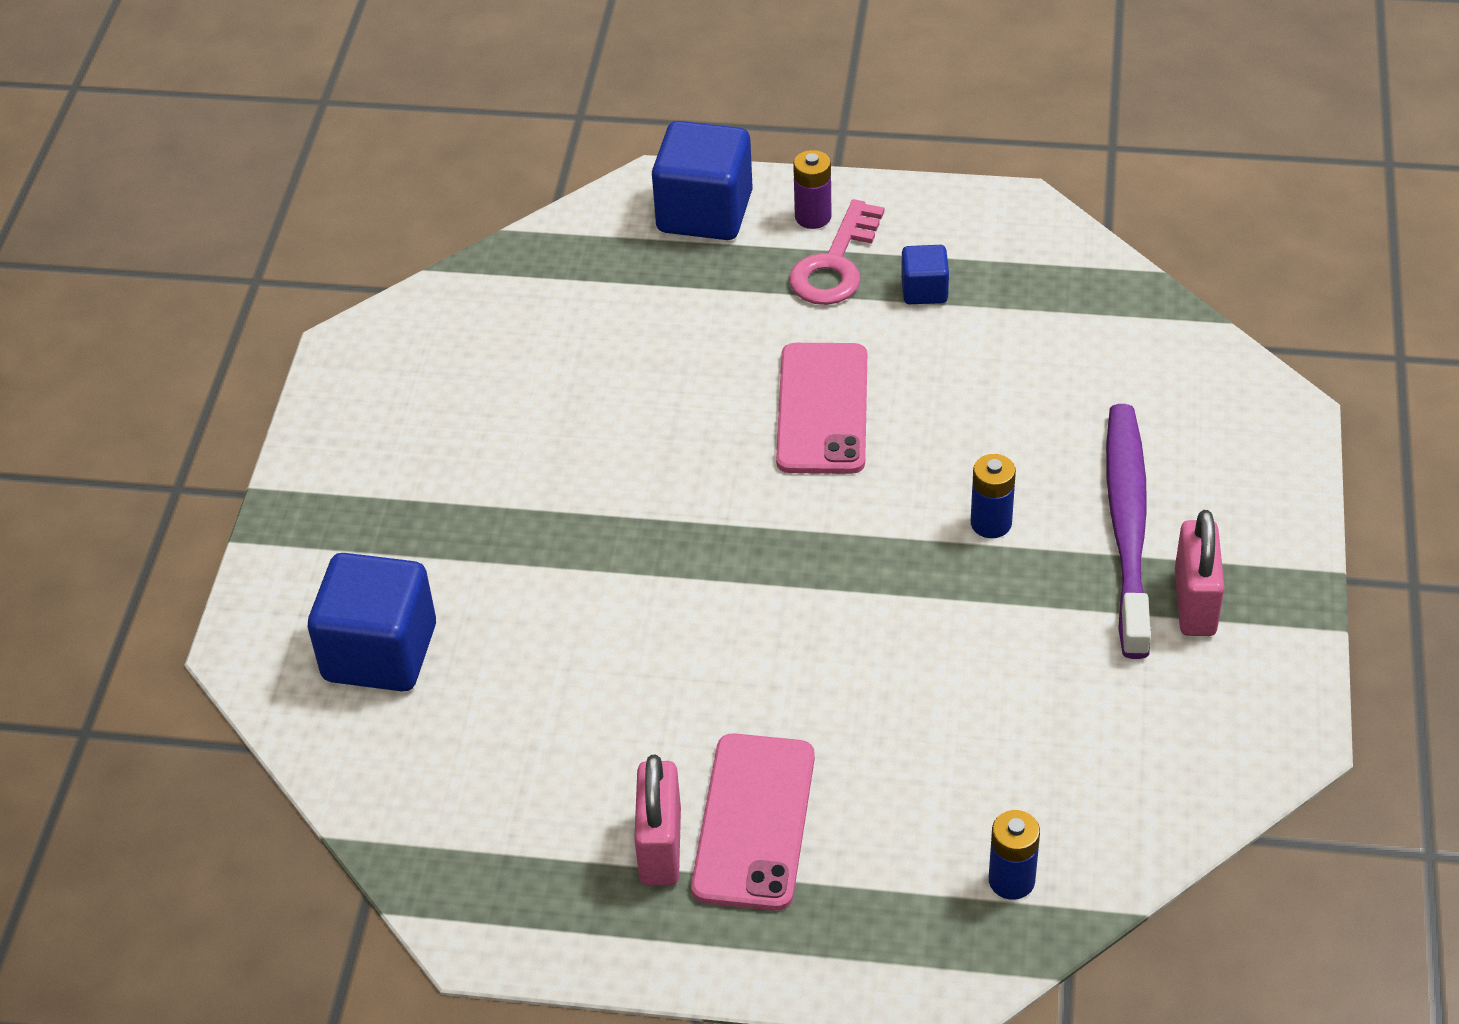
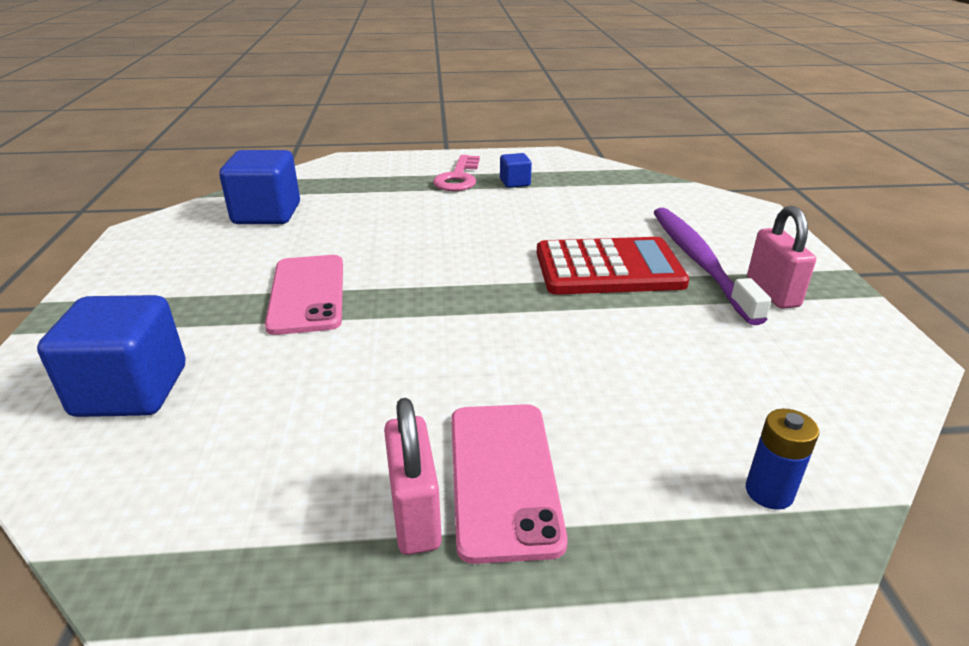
camera: 15 degrees left, 15 degrees down
blue cube [652,121,753,240] -> blue cube moved to [219,150,300,224]
pink phone [776,343,867,474] -> pink phone moved to [265,255,343,335]
purple battery [793,150,832,229] -> none
blue battery [971,454,1016,538] -> red calculator [537,237,689,295]

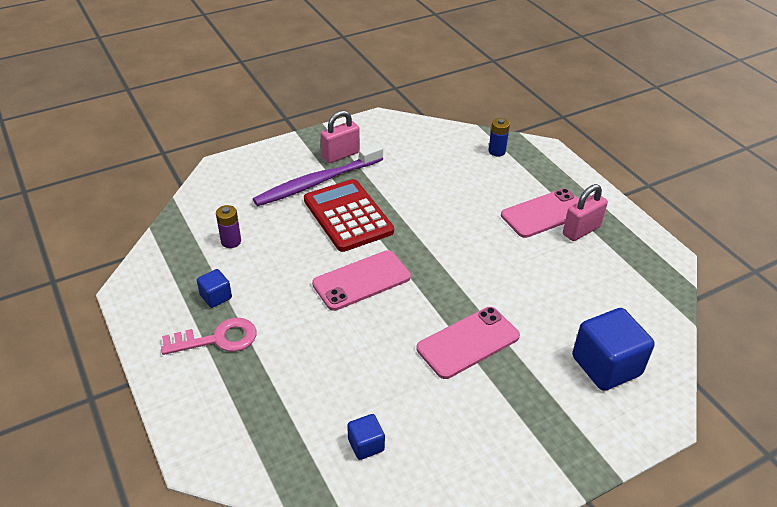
camera: 115 degrees left, 10 degrees up
blue cube [219,150,300,224] -> blue cube [347,414,385,460], size x0.50
none -> purple battery [216,205,241,248]
none -> pink phone [312,250,411,311]

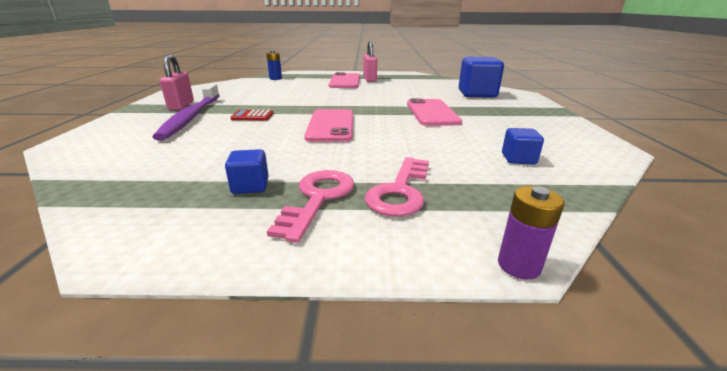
camera: 60 degrees left, 15 degrees down
purple battery [216,205,241,248] -> purple battery moved to [498,186,565,280]
red calculator [304,179,394,252] -> red calculator [230,110,274,121], size x0.44
none -> pink key [365,157,429,217]

